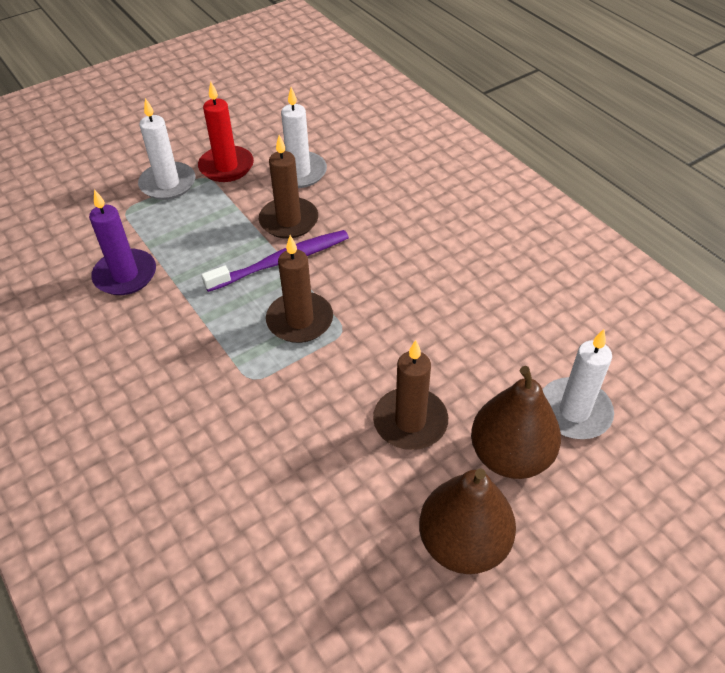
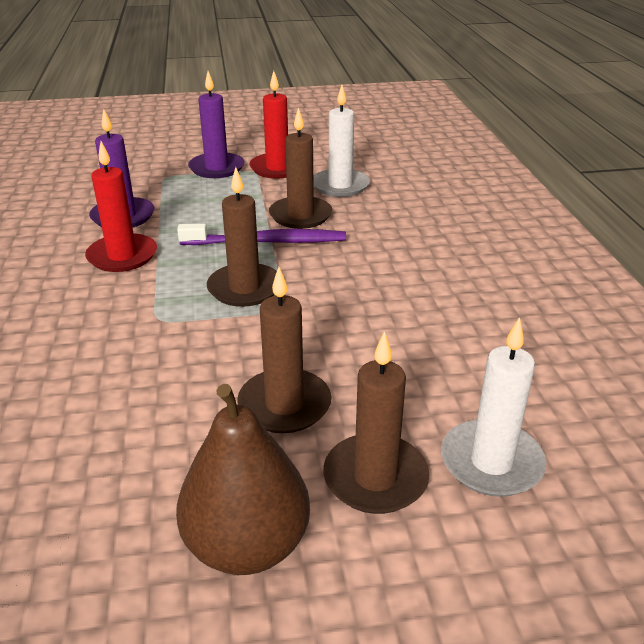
camera: 25 degrees right, 15 degrees down
white candle [138,98,195,200] -> purple candle [188,71,245,178]
brown pear [471,366,561,479] -> brown candle [323,331,429,514]
none -> red candle [85,141,157,272]

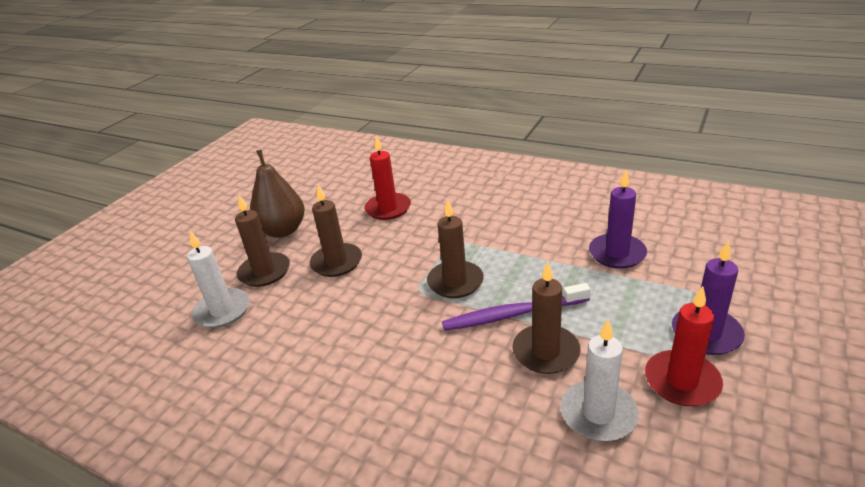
camera: 130 degrees right, 0 degrees up
red candle [85,141,157,272] -> red candle moved to [364,136,411,220]
purple toothbrush [177,224,346,245] -> purple toothbrush turned 45 degrees clockwise [442,283,591,331]

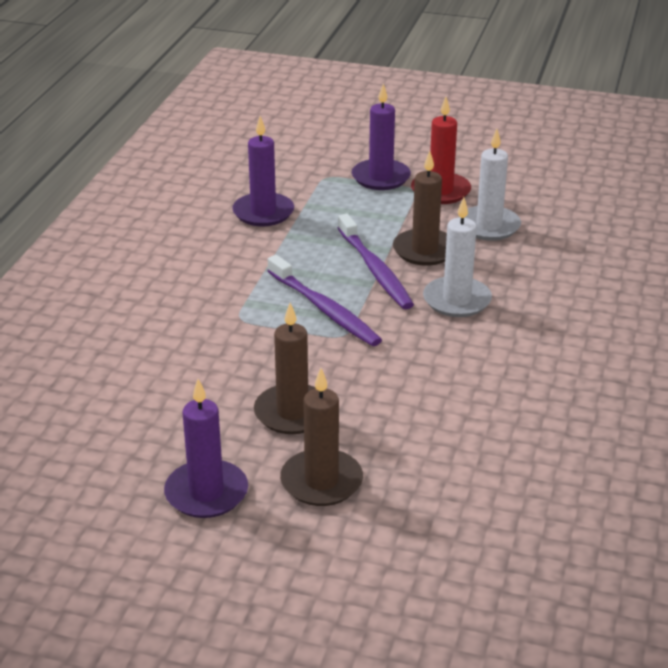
camera: 105 degrees left, 0 degrees up
white candle [187,231,250,328] -> white candle moved to [423,197,492,317]
brown pear [250,149,305,238] -> purple candle [164,379,248,518]
red candle [364,136,411,220] -> none
brown candle [427,199,484,298] -> purple toothbrush [268,255,382,346]

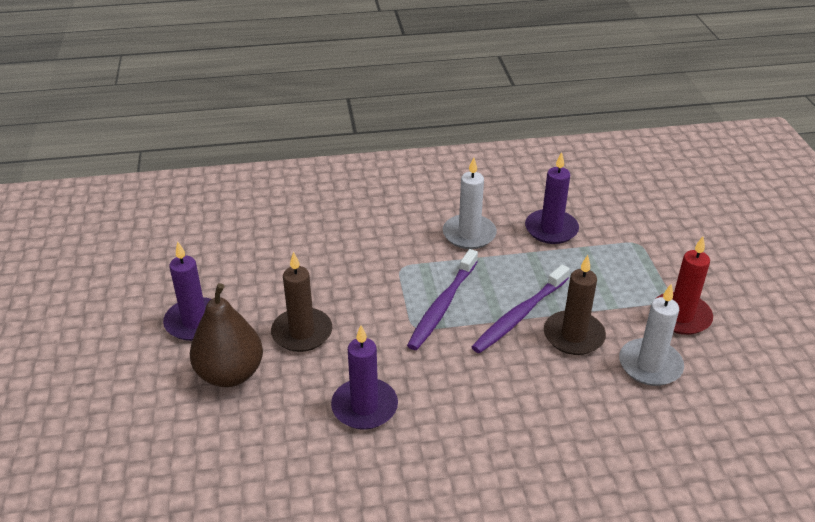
camera: 65 degrees right, 5 degrees up
brown candle [280,368,363,506] -> brown pear [190,283,263,387]
purple candle [352,83,411,190] -> purple candle moved to [331,325,398,430]
white candle [423,197,492,317] -> white candle moved to [443,157,497,249]

